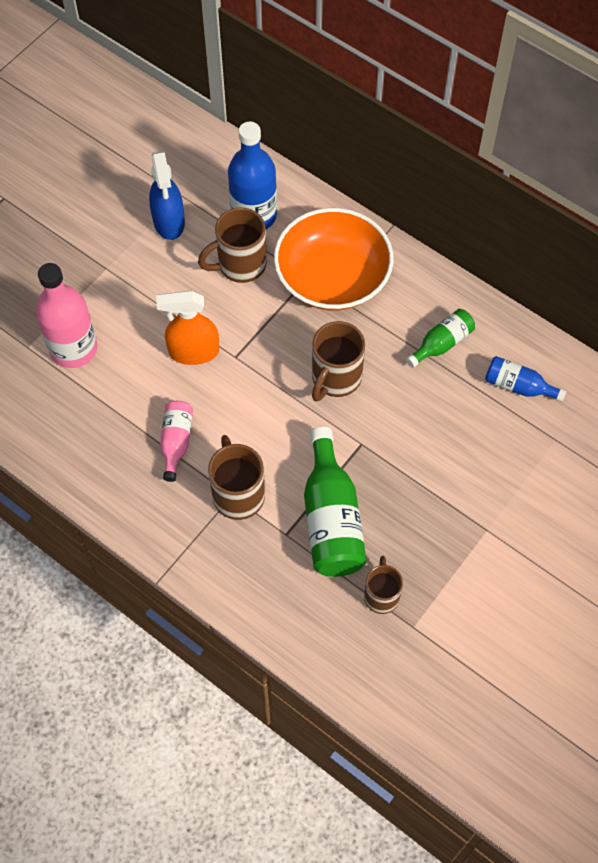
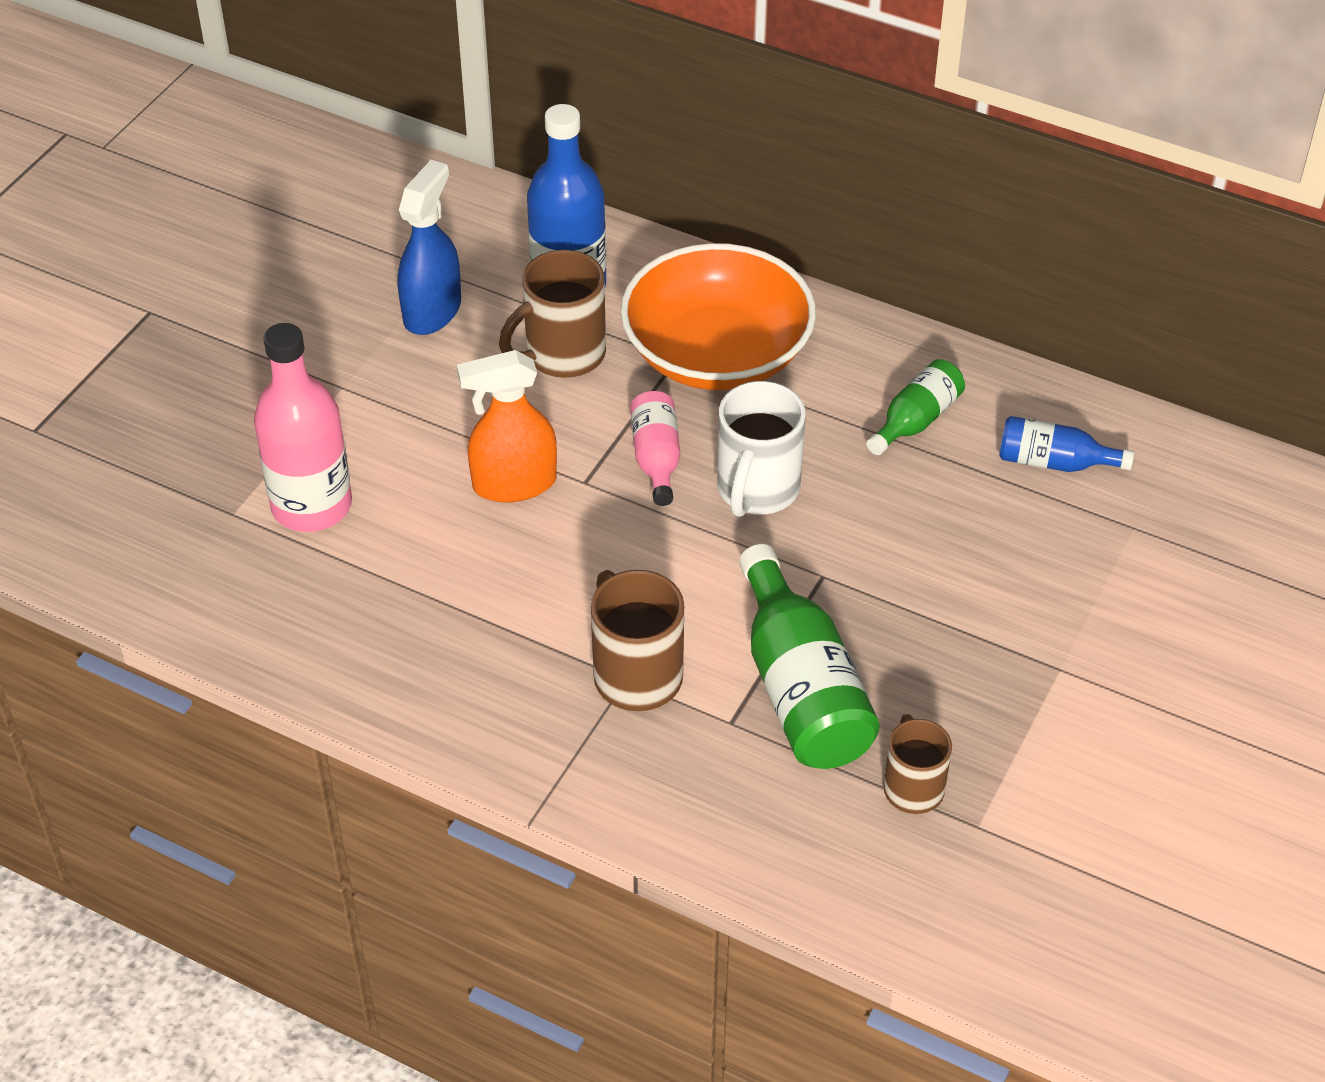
camera: 10 degrees left, 15 degrees down
blue spray bottle [149,151,185,240] -> blue spray bottle turned 135 degrees counterclockwise [398,160,461,335]
pink bottle [160,401,193,482] -> pink bottle moved to [630,391,680,506]
brown mug [312,321,365,401] -> white mug [717,381,806,517]

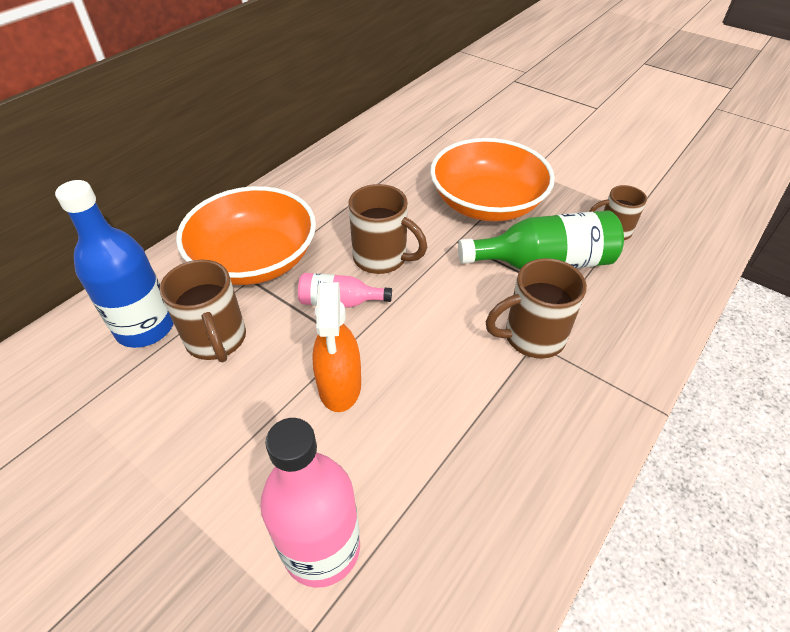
camera: 80 degrees left, 0 degrees up
blue spray bottle [398,160,461,335] -> none
white mug [717,381,806,517] -> brown mug [349,184,427,274]
green bottle [866,359,965,455] -> none
blue bottle [999,416,1134,472] -> none
none -> orange bowl [430,138,555,221]

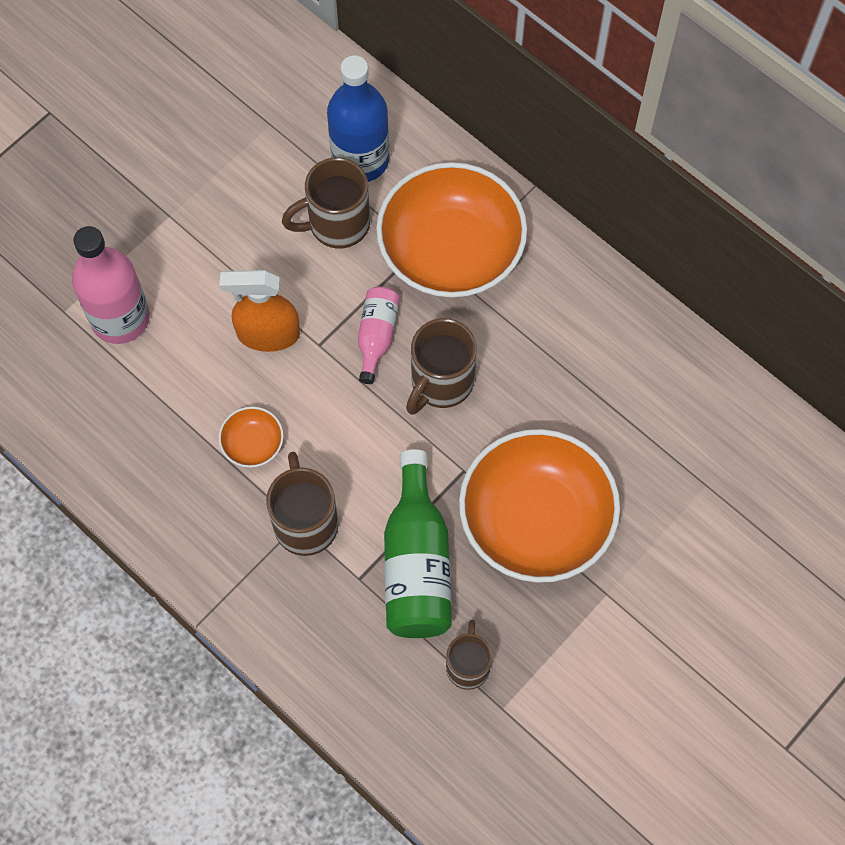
camera: 95 degrees right, 20 degrees up
none -> orange bowl [218,406,284,468]

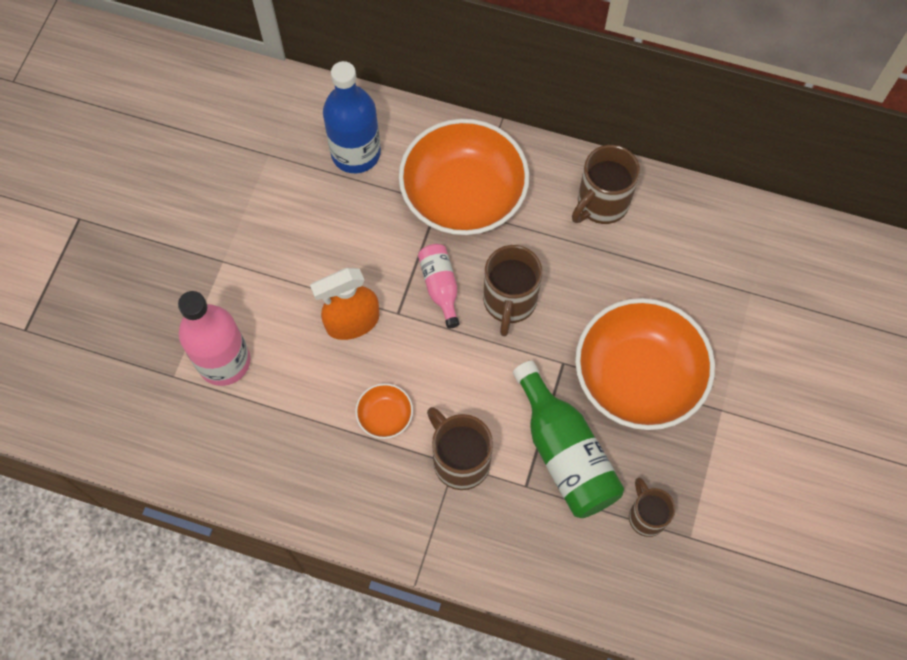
camera: 25 degrees left, 0 degrees up
brown mug [282,157,370,249] -> brown mug moved to [572,145,640,224]

